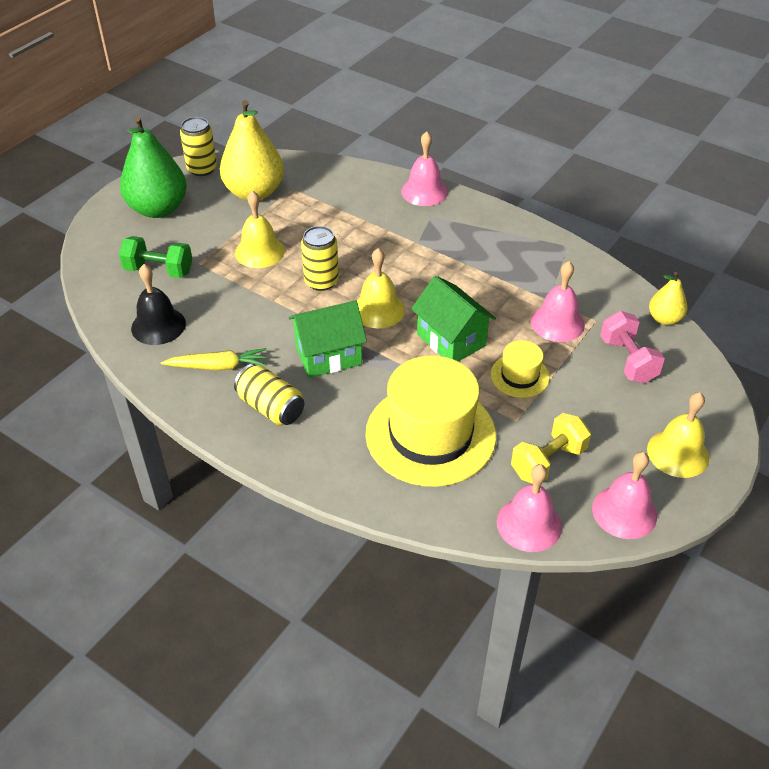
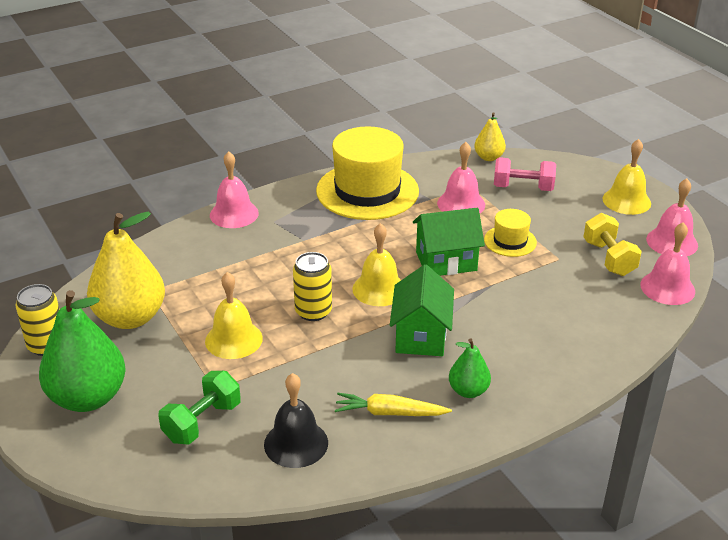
camera: 65 degrees left, 10 degrees down
yellow carrot [161,348,267,371] -> yellow carrot turned 105 degrees counterclockwise [335,393,452,416]
yellow can [234,364,304,425] -> green pear [449,338,491,398]
yellow hat [365,355,496,487] -> yellow hat moved to [316,126,419,220]

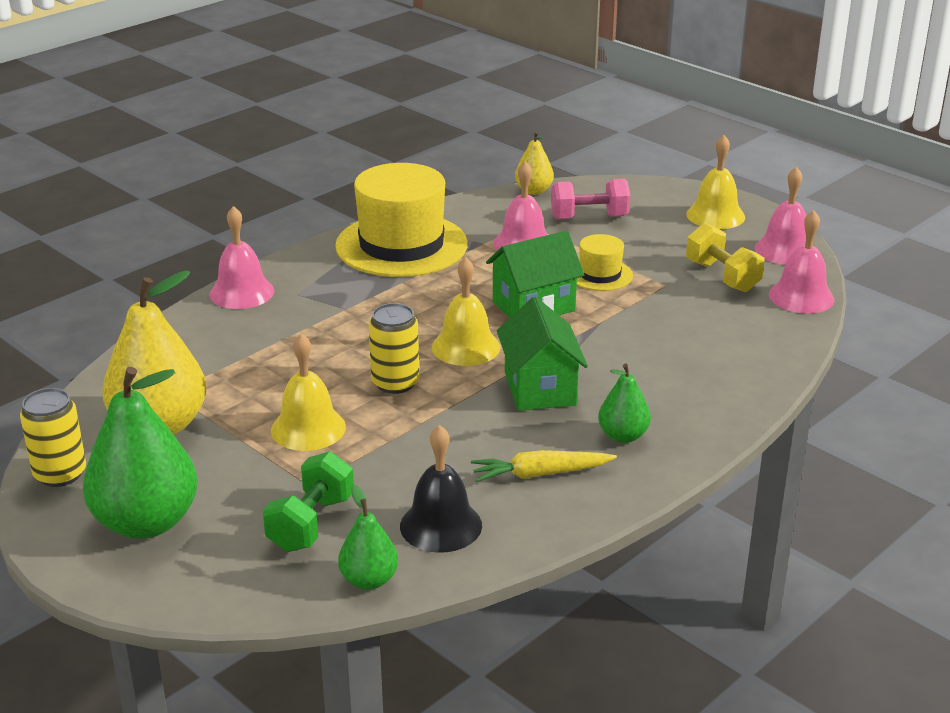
camera: 15 degrees left, 5 degrees down
none -> green pear [338,485,398,590]

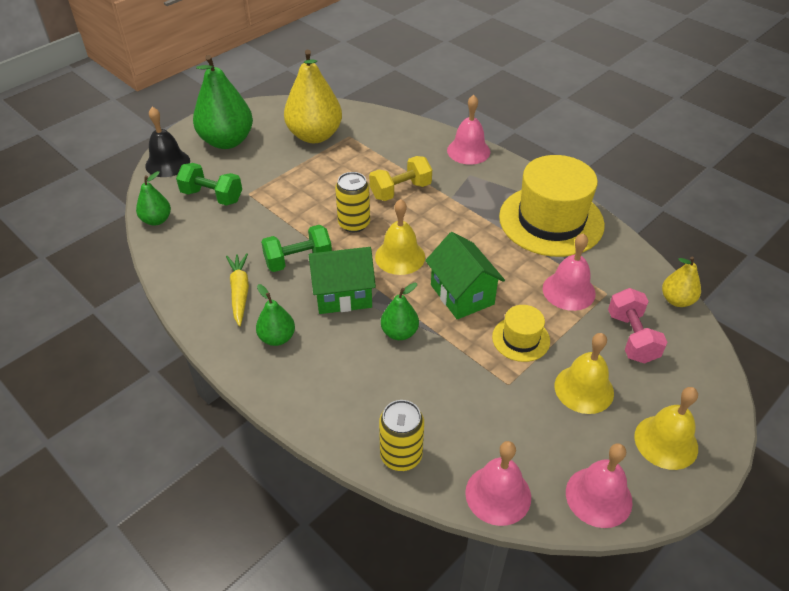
camera: 90 degrees right, 15 degrees up
yellow can [20,388,86,487] -> yellow can moved to [379,400,424,471]
yellow bell [271,333,346,451] -> yellow bell moved to [555,333,614,414]
black bell [400,425,482,553] -> black bell moved to [145,107,190,177]
yellow dumbbell [686,223,764,292] -> yellow dumbbell moved to [369,156,432,201]
none -> green dumbbell [261,225,332,272]
none -> green pear [381,283,419,340]

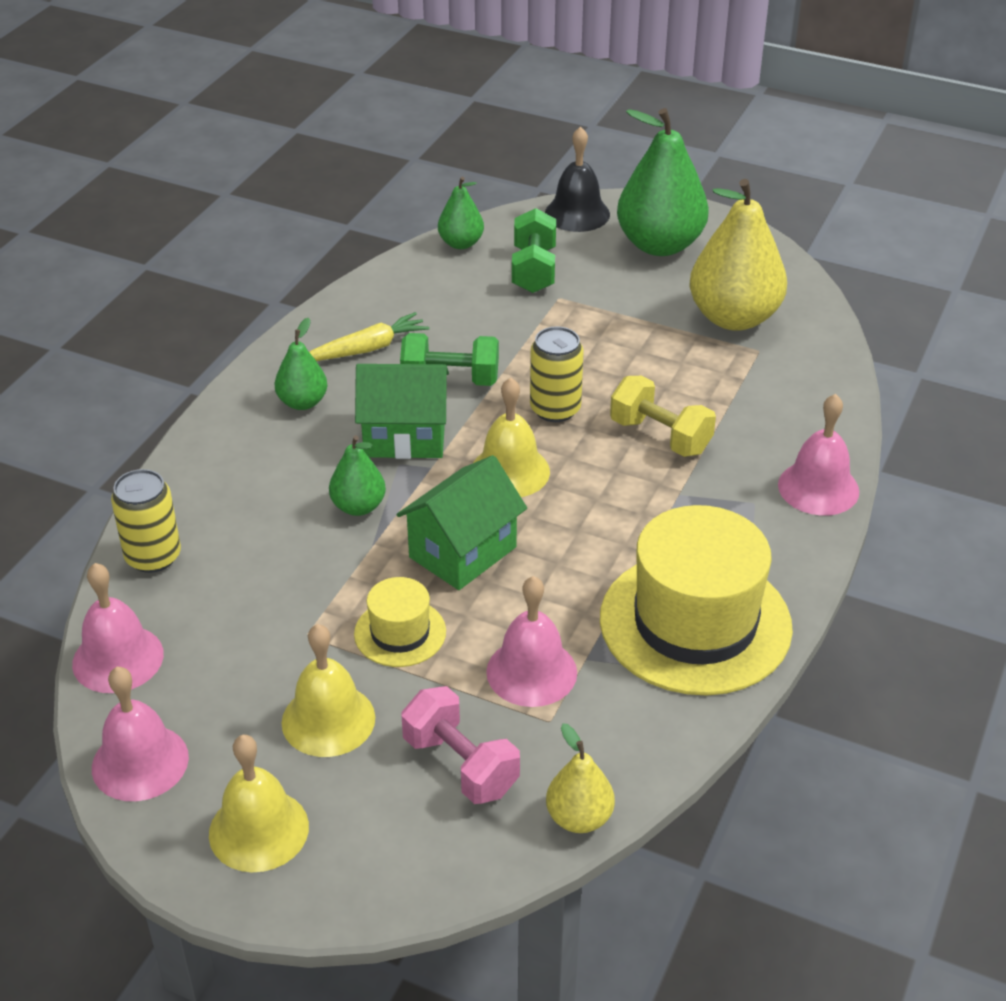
camera: 70 degrees right, 5 degrees down
green dumbbell [261,225,332,272] -> green dumbbell turned 45 degrees counterclockwise [400,333,499,386]
green house [309,247,376,314] -> green house turned 60 degrees counterclockwise [355,364,449,459]
pink dumbbell [608,288,668,364] -> pink dumbbell turned 75 degrees clockwise [401,686,520,804]

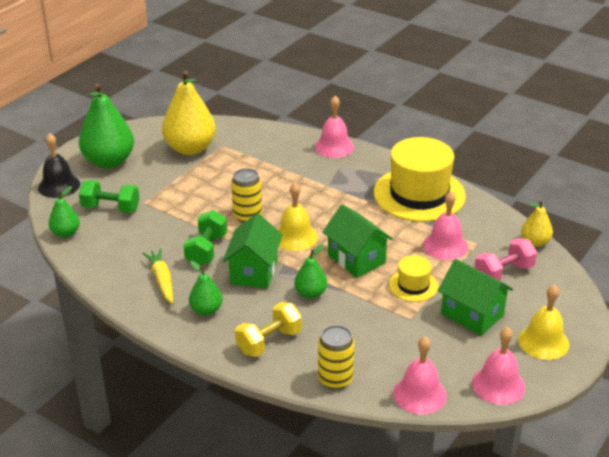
camera: 80 degrees left, 5 degrees down
yellow bell [281,624,375,757] -> green house [438,259,513,336]
yellow dumbbell [610,376,716,457] -> yellow dumbbell moved to [235,302,302,357]

